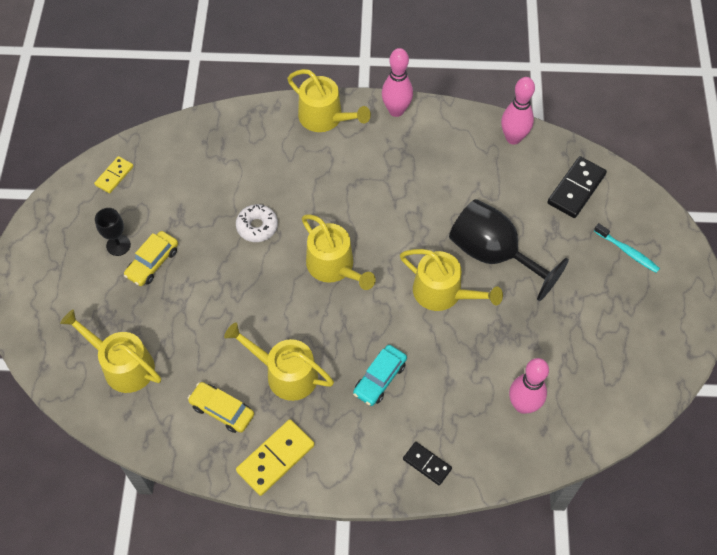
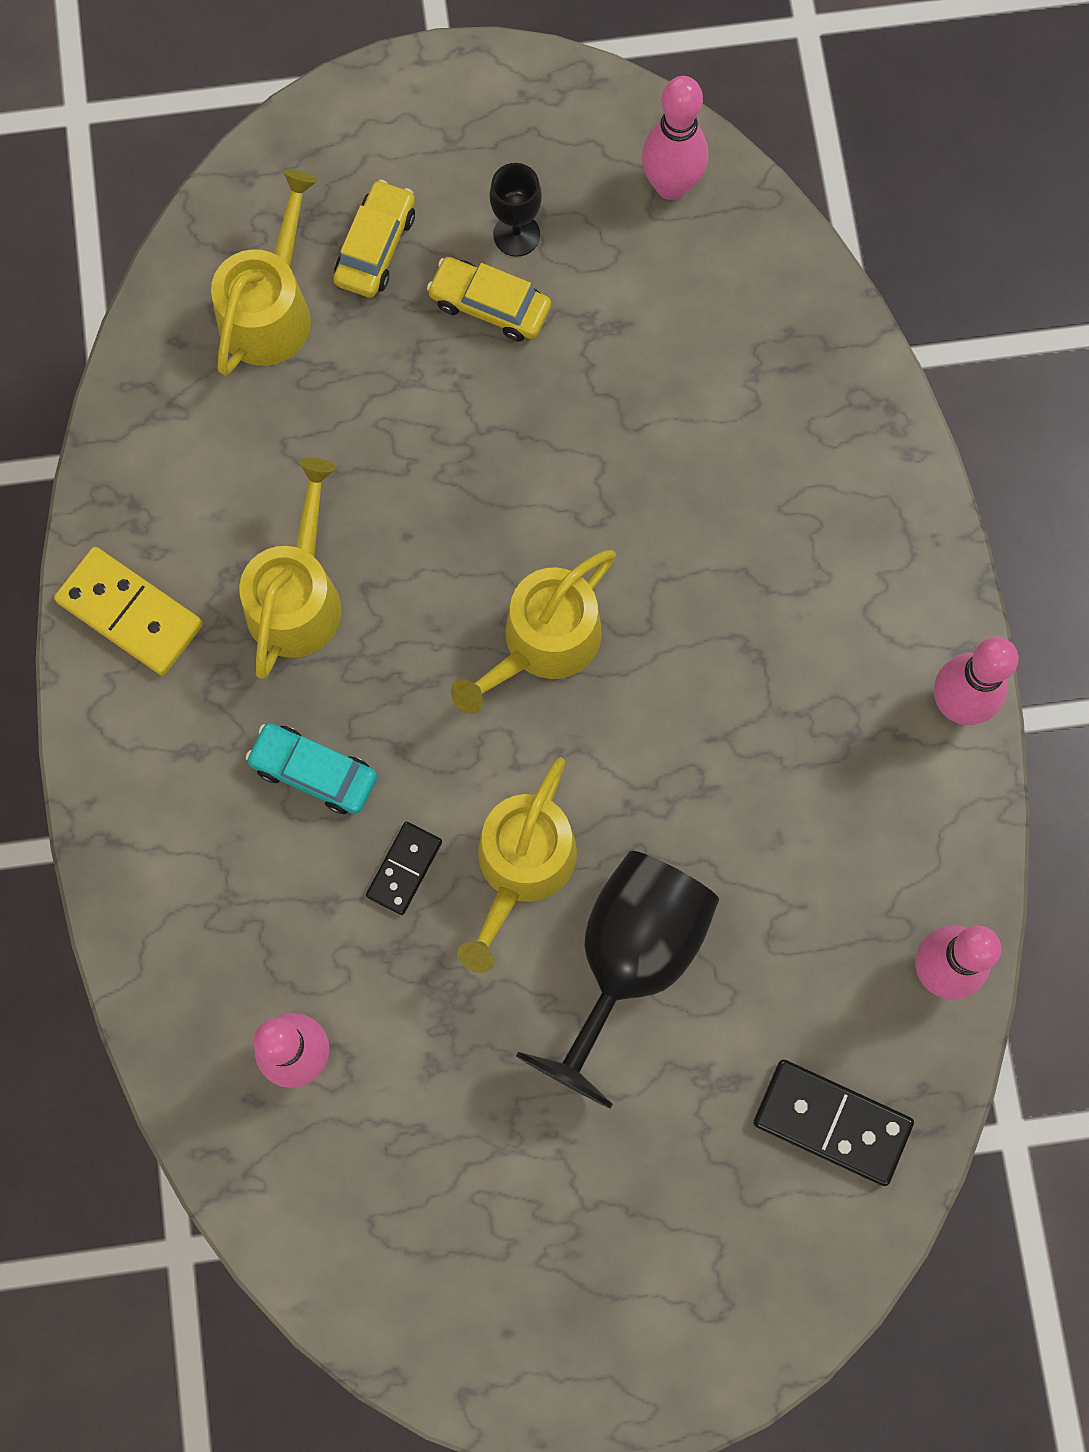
camera: 80 degrees right, 15 degrees up
yellow domino [94,156,134,193] -> pink bowling pin [642,76,708,200]
yellow car [188,382,254,433] -> yellow car moved to [334,179,415,298]
white donut [236,204,278,242] -> none
yellow watering can [287,69,371,132] -> none
black domino [403,442,452,486] -> black domino moved to [366,822,442,915]
turquoise toothbrush [594,223,660,273] -> none

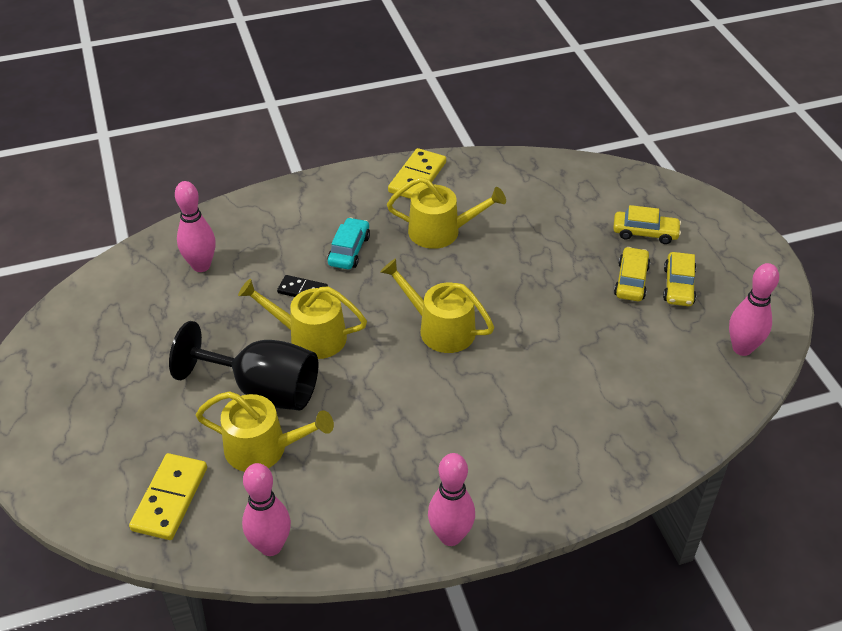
camera: 80 degrees right, 30 degrees down
yellow watering can [211,169,318,376] -> yellow watering can moved to [196,391,334,472]
black goblet [490,163,542,257] -> yellow car [663,252,696,306]
black domino [753,1060,914,1186] -> yellow domino [129,453,207,540]

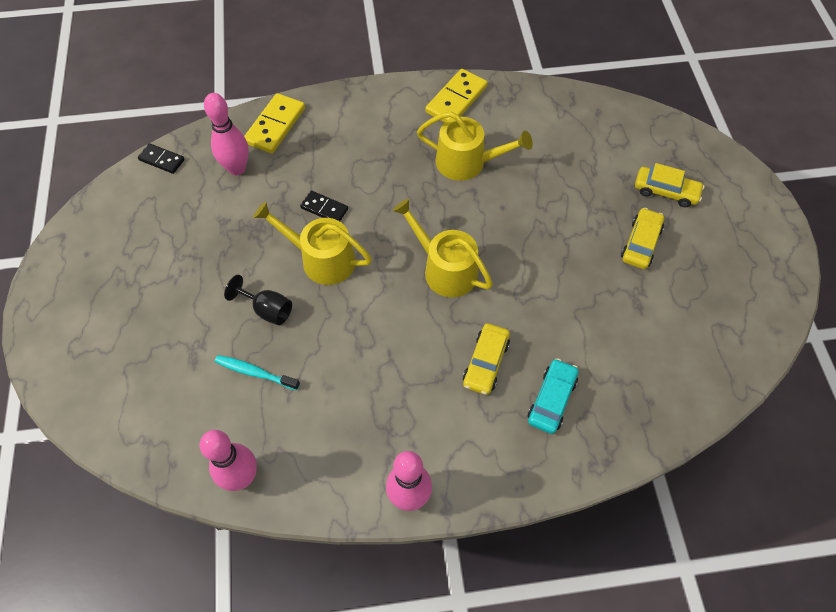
camera: 10 degrees right, 15 degrees up
yellow domino [129,453,207,540] -> yellow domino moved to [244,93,305,153]
black goblet [169,321,318,410] -> black goblet [224,275,292,325], size x0.49
yellow watering can [196,391,334,472] -> turquoise toothbrush [215,355,300,390]
turquoise car [327,217,370,269] -> turquoise car moved to [528,358,579,434]
yellow car [663,252,696,306] -> yellow car moved to [463,323,510,395]
pink bowling pin [729,263,779,356] -> none
none -> black domino [138,143,185,174]

